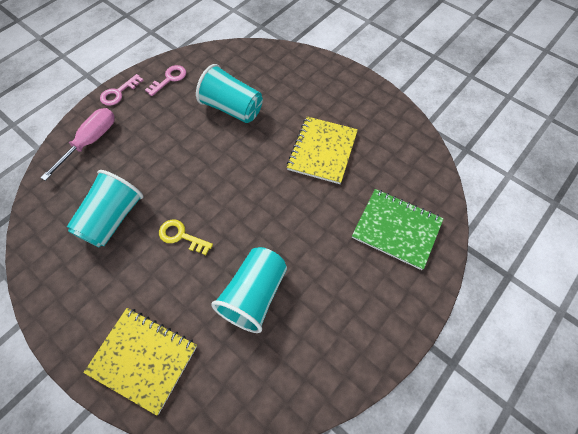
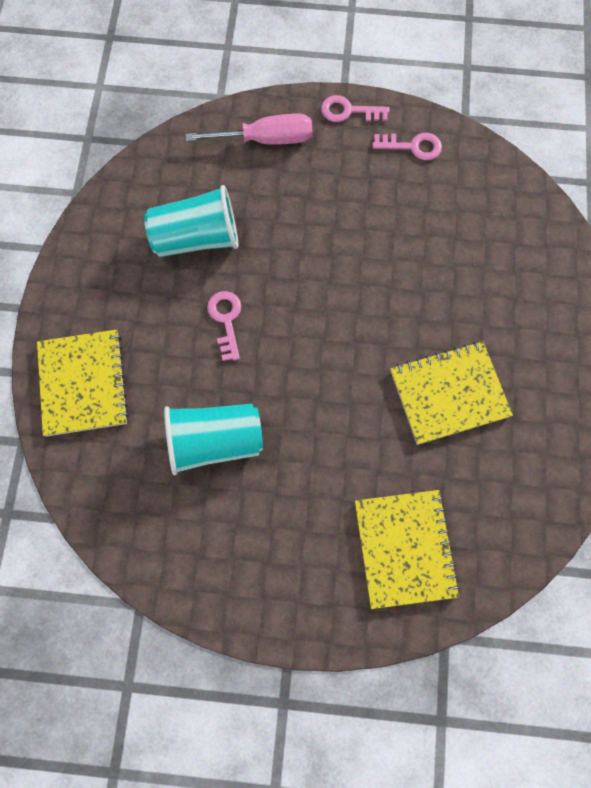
camera: 55 degrees right, 10 degrees up
yellow key [159,220,213,255] -> pink key [207,291,241,361]
turquoise cup [196,64,263,123] -> none
green notebook [352,189,444,270] -> yellow notebook [355,490,460,609]

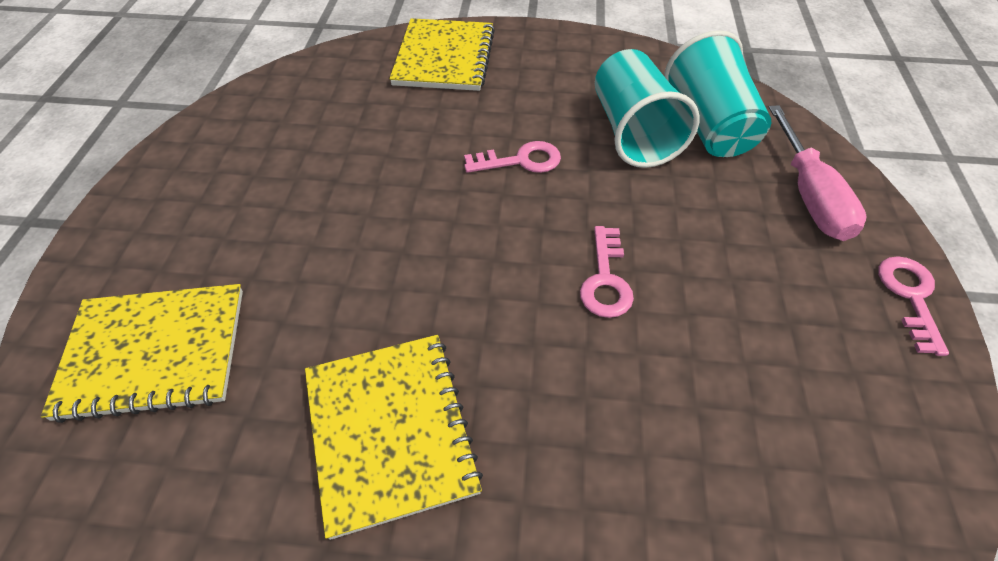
camera: 90 degrees right, 20 degrees down
yellow notebook [37,329,129,437] -> yellow notebook turned 75 degrees counterclockwise [389,18,495,91]
turquoise cup [164,404,263,475] -> turquoise cup moved to [664,30,771,157]
pink key [372,133,442,160] -> pink key moved to [580,226,634,318]

